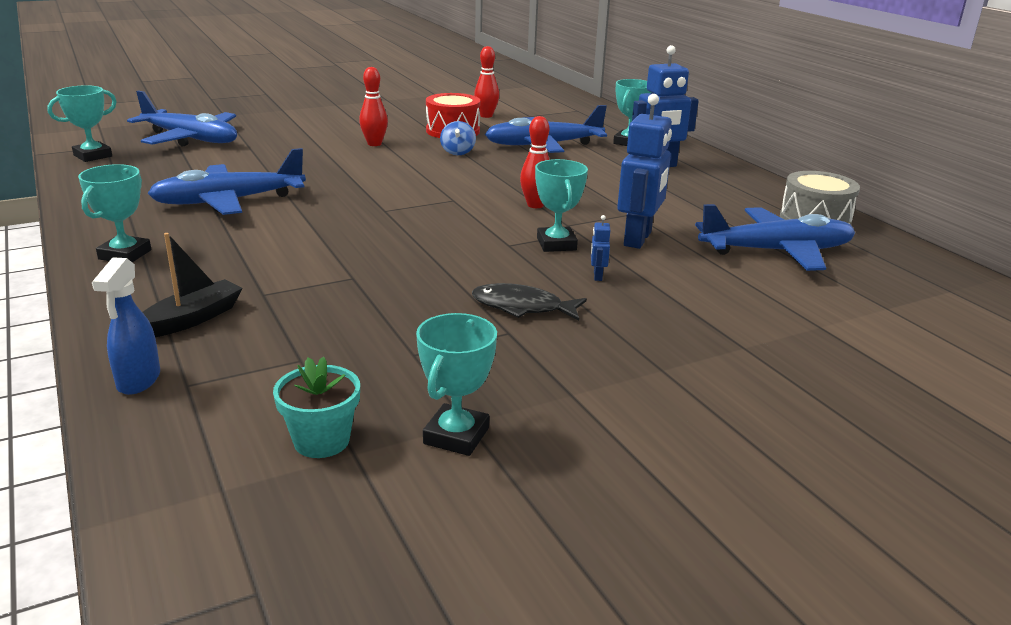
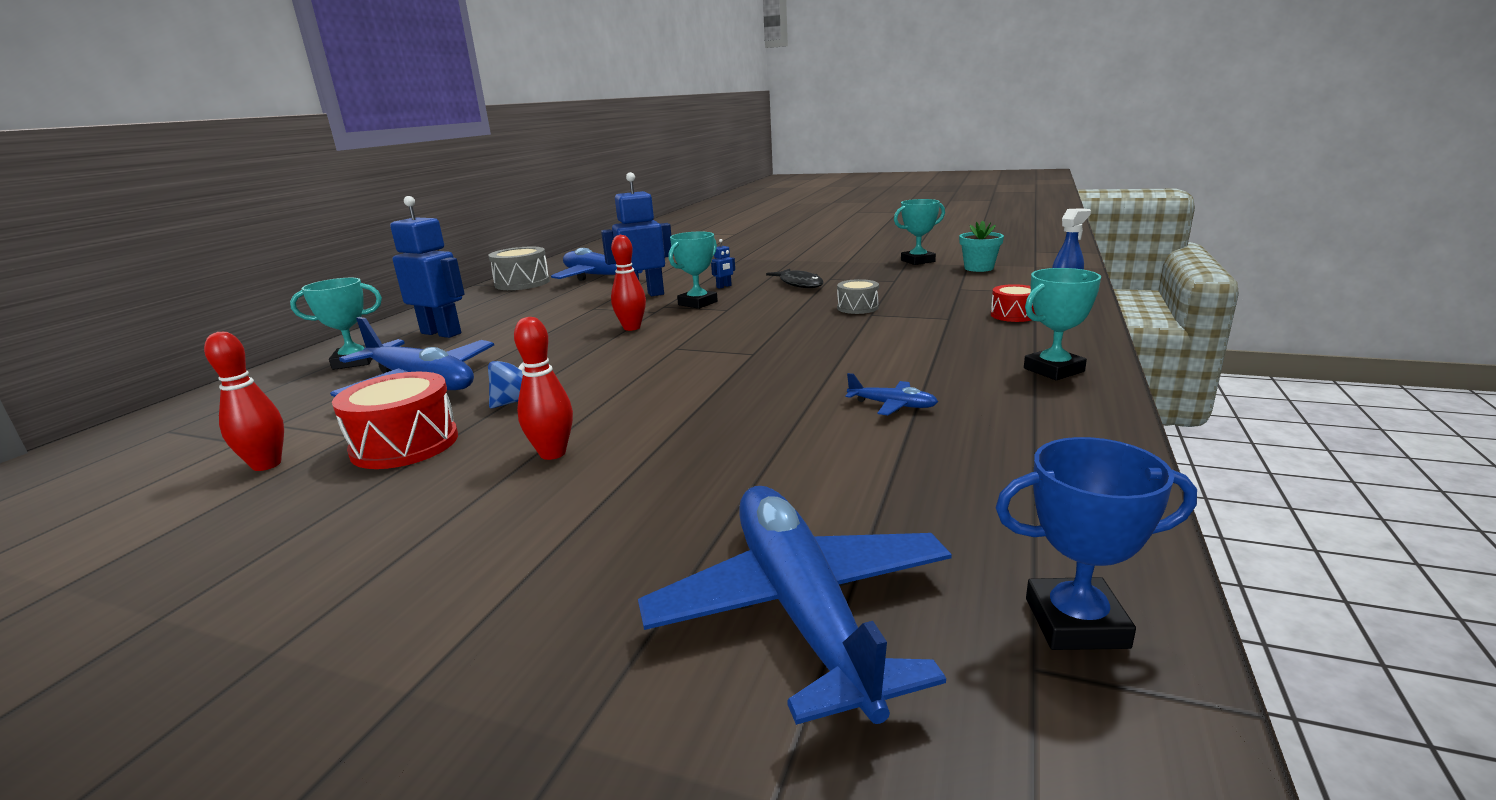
camera: 130 degrees left, 5 degrees down
turquoise trophy [47,85,117,162] -> blue trophy [995,437,1197,650]
black boat [143,233,243,337] -> red drum [991,284,1036,322]
blue plane [147,148,306,215] -> blue plane [845,373,938,415], size x0.43
none -> grey drum [837,279,879,314]

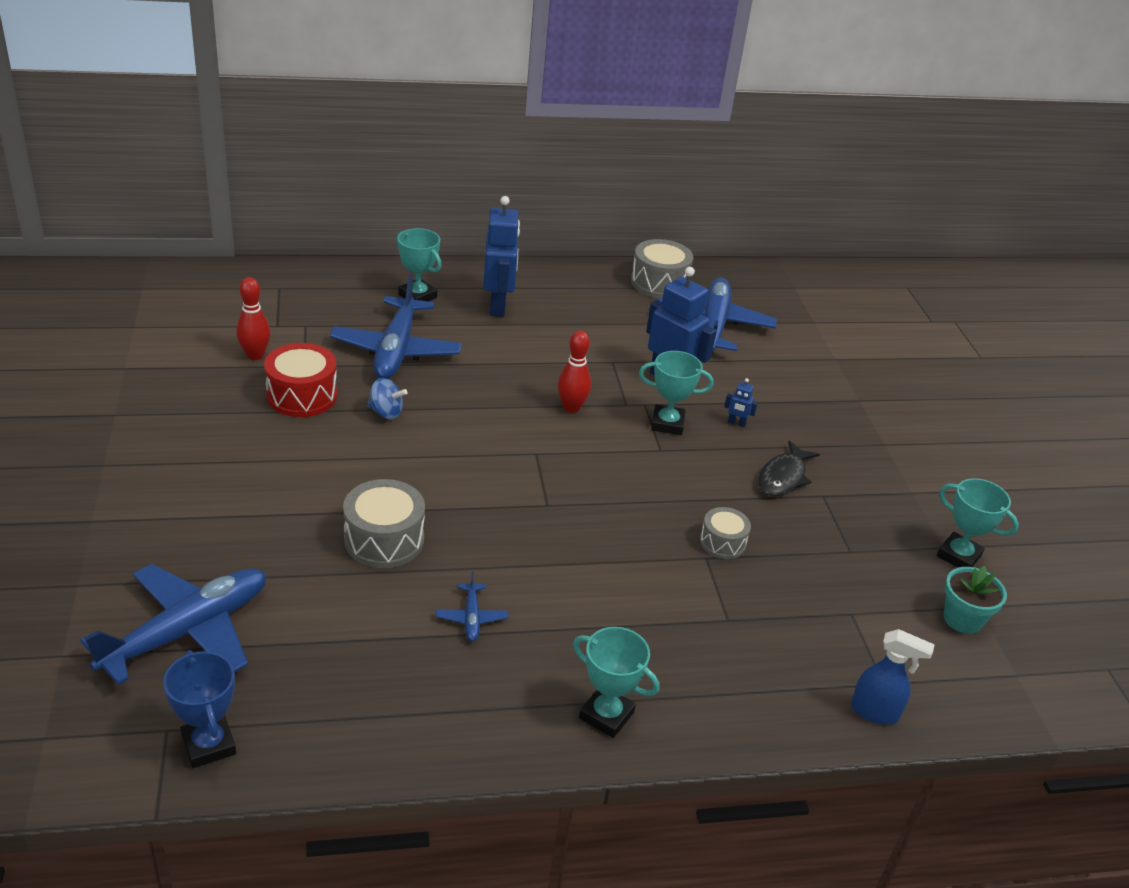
camera: 55 degrees right, 15 degrees up
red bowling pin [514,317,573,460] -> none
red drum [991,284,1036,322] -> none
none -> grey drum [343,479,425,568]

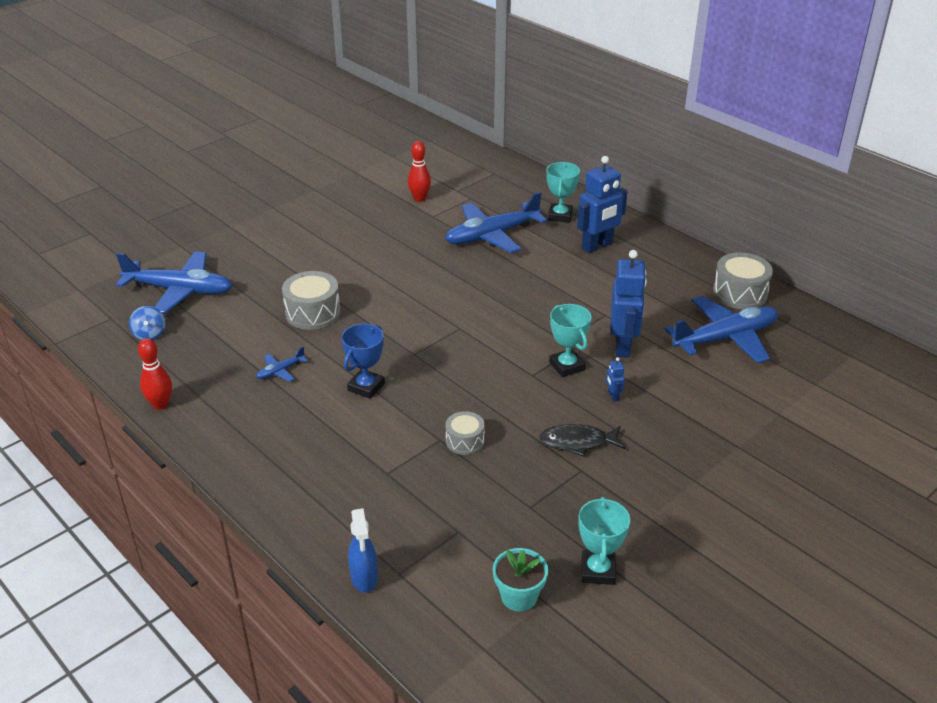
camera: 60 degrees right, 0 degrees up
blue trophy [163,650,236,768] -> blue trophy moved to [341,324,385,399]
red drum [264,343,337,417] -> none
blue spinning top [367,378,408,419] -> blue spinning top moved to [129,306,165,340]
red bowling pin [558,331,591,413] -> red bowling pin moved to [138,338,172,410]
turquoise trophy [573,627,660,738] -> none

